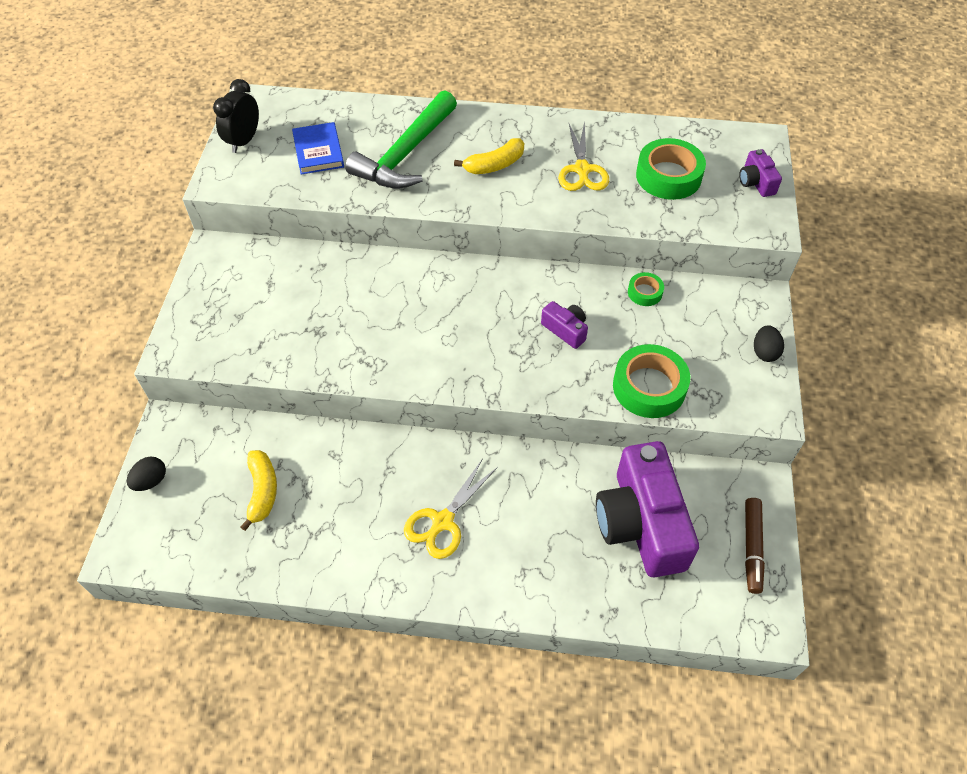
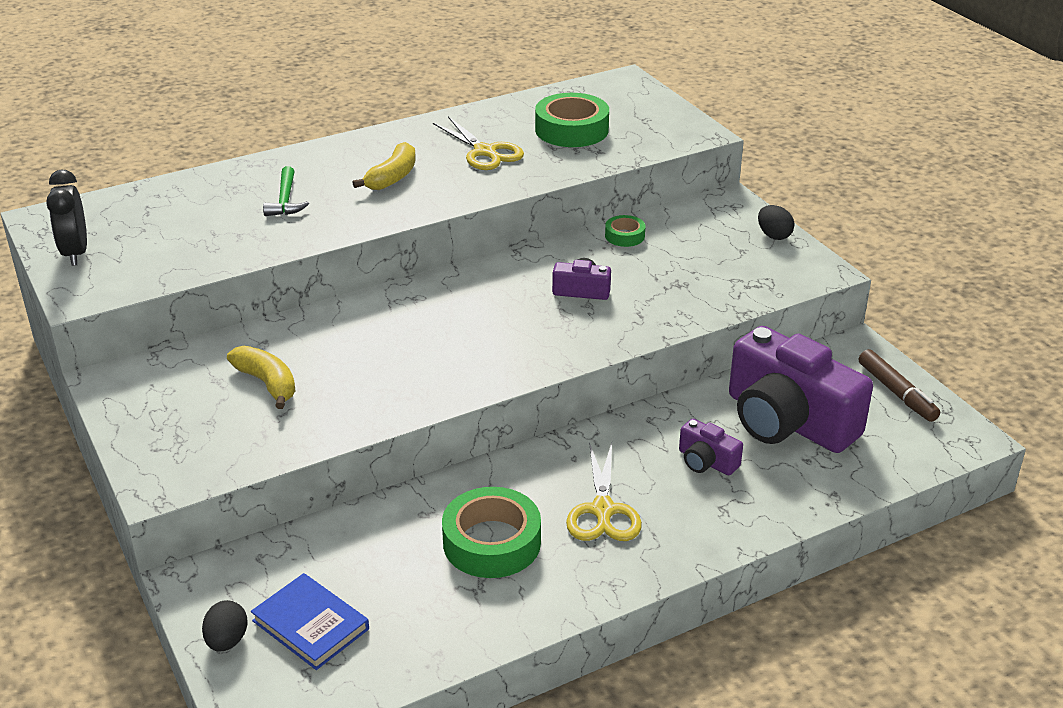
camera: 35 degrees left, 20 degrees down
yellow banana [240,450,277,531] -> yellow banana moved to [227,346,296,409]
blue book [292,122,344,175] -> blue book moved to [251,573,369,670]
green hammer [345,90,457,189] -> green hammer [263,166,309,216], size x0.47
green tape [613,344,690,418] -> green tape moved to [442,487,541,578]
purple camera [739,149,782,197] -> purple camera moved to [679,419,743,475]

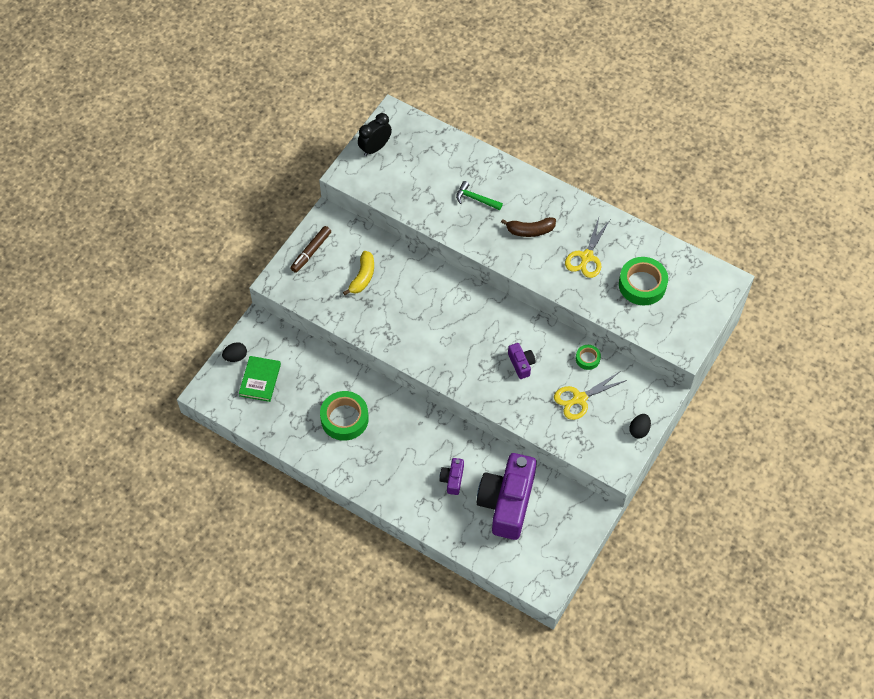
camera: 60 degrees right, 25 degrees up
blue book [251,573,369,670] -> green book [239,356,281,402]
green hammer [263,166,309,216] -> green hammer turned 60 degrees clockwise [456,181,503,210]
yellow banana [352,142,416,190] -> brown banana [501,217,556,237]
yellow scissors [566,442,642,541] -> yellow scissors moved to [554,371,627,420]
brown marker [859,349,940,422] -> brown marker moved to [290,226,331,273]

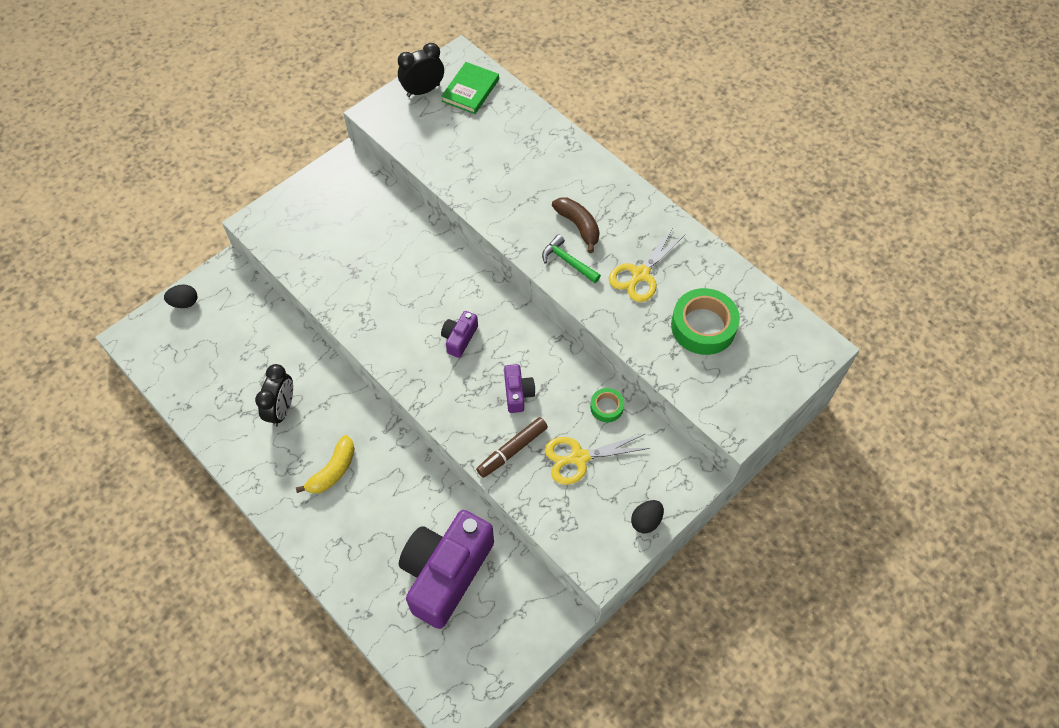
camera: 15 degrees right, 0 degrees up
green book [239,356,281,402] -> green book moved to [441,62,499,114]
brown marker [290,226,331,273] -> brown marker moved to [476,417,548,478]
green tape [320,391,369,441] -> black clock [255,364,293,427]
yellow banana [343,251,374,295] -> yellow banana moved to [296,435,355,494]
purple camera [439,458,464,495] -> purple camera moved to [441,311,478,358]
green hammer [456,181,503,210] -> green hammer moved to [542,235,601,283]
brown banana [501,217,556,237] -> brown banana turned 135 degrees counterclockwise [552,197,600,253]

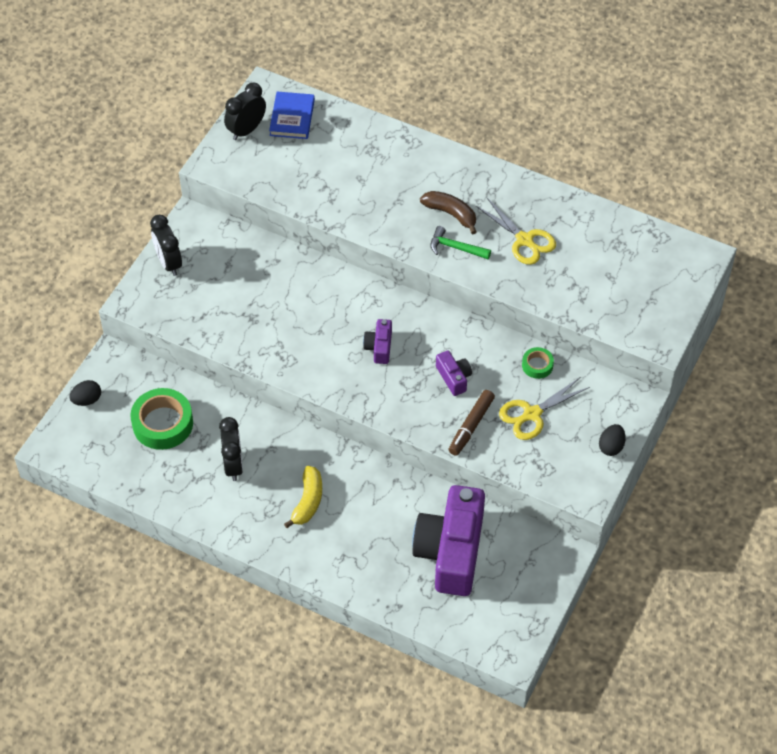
camera: 20 degrees left, 5 degrees down
green book [441,62,499,114] -> blue book [269,92,315,139]
yellow scissors [609,227,686,302] -> yellow scissors turned 60 degrees counterclockwise [476,198,556,265]
green tape [671,288,740,355] -> green tape moved to [130,388,193,450]
none -> black clock [150,215,182,276]

